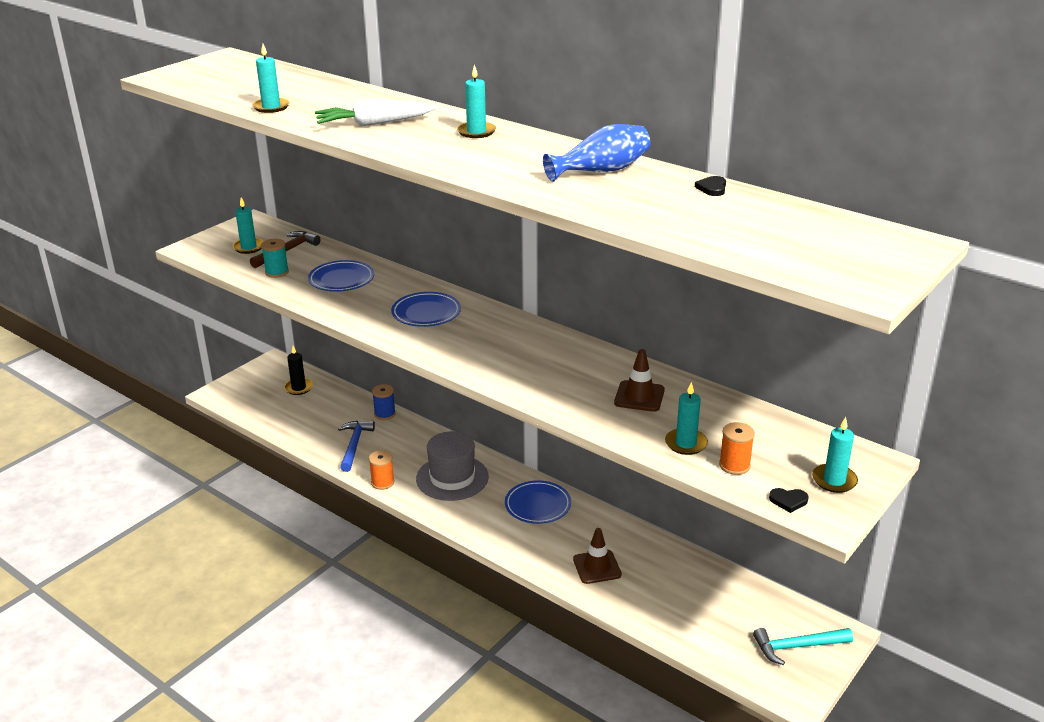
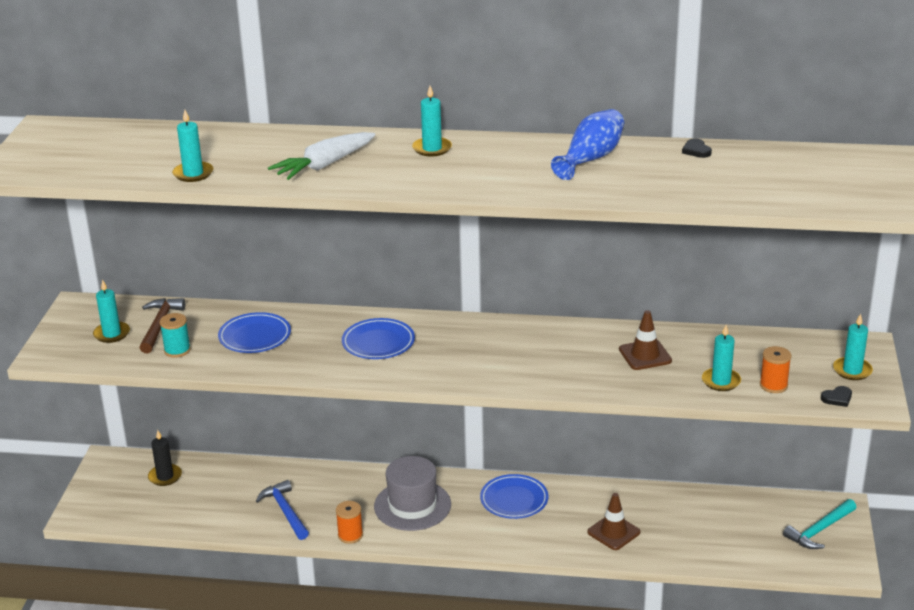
camera: 30 degrees left, 0 degrees up
blue spool [372,384,396,420] -> none

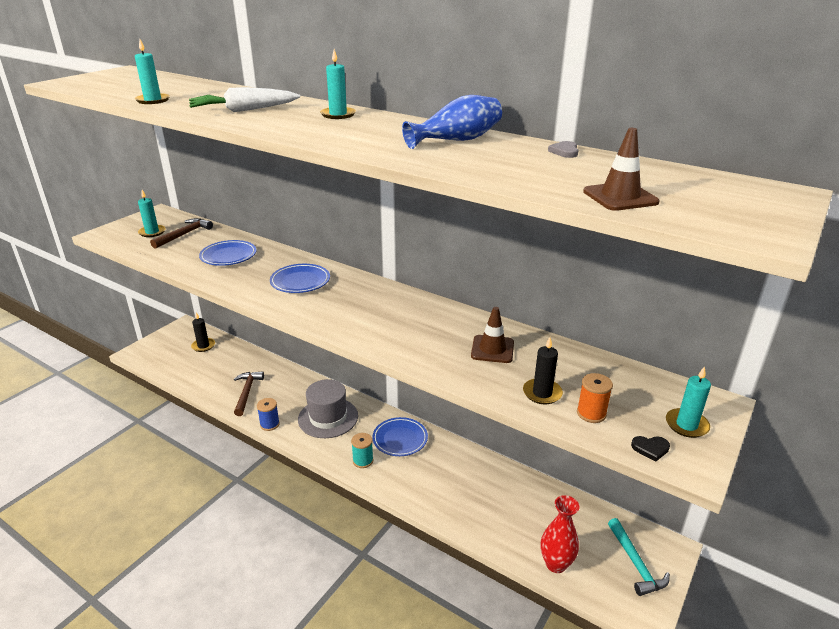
camera: 25 degrees right, 0 degrees up
turquoise spool [160,313,191,358] -> turquoise spool moved to [351,433,373,468]
blue hammer [256,480,309,540] -> brown hammer [234,371,264,416]
orange spool [336,501,363,544] -> blue spool [257,398,280,431]
brown traffic cone [587,493,640,550] -> brown traffic cone moved to [583,128,660,211]
black heart [682,138,712,158] -> grey heart [548,141,579,158]
turquoise candle [702,325,741,391] -> black candle [523,337,563,404]
turquoise hammer [783,499,857,549] -> turquoise hammer turned 90 degrees counterclockwise [608,518,670,596]
none -> red vase [541,495,580,573]

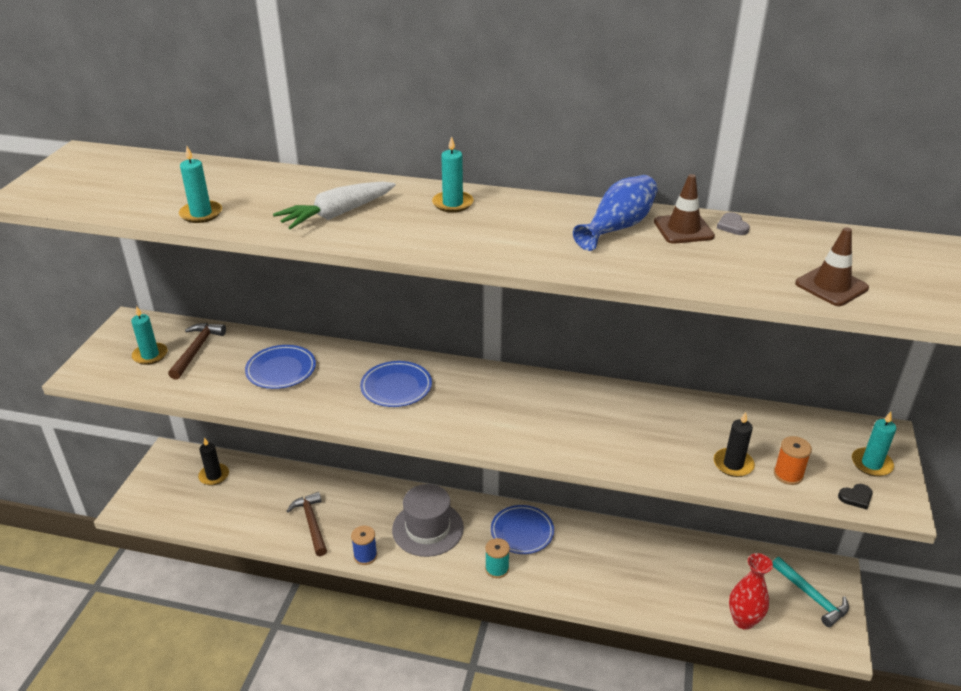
camera: 20 degrees left, 5 degrees up
brown traffic cone [471,307,514,363] -> brown traffic cone moved to [654,174,715,244]

